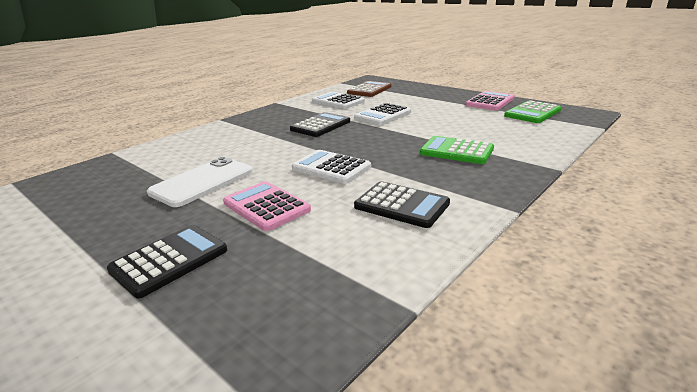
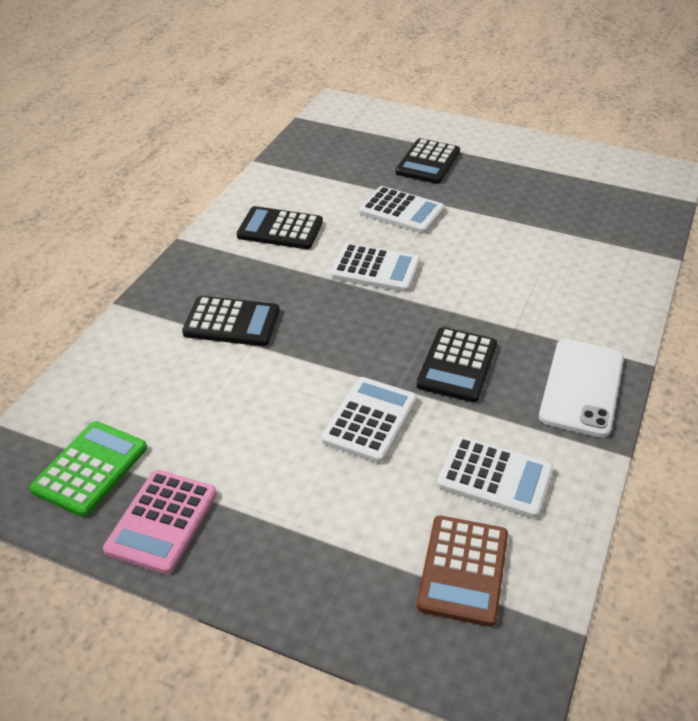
camera: 160 degrees right, 15 degrees up
white phone [147,157,253,207] -> white phone moved to [539,339,624,438]
pink calculator [223,181,311,231] -> white calculator [359,186,445,234]
green calculator [420,136,494,164] -> black calculator [182,296,279,346]

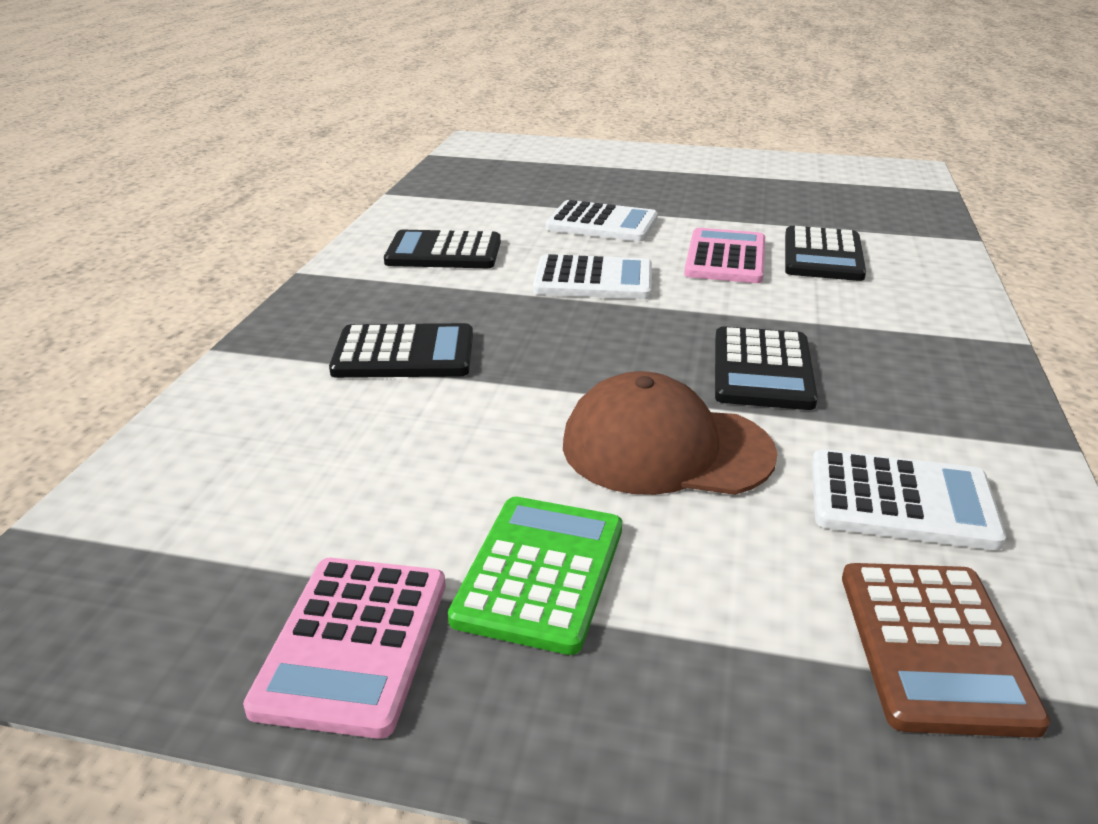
camera: 10 degrees left, 10 degrees down
green calculator [29,421,147,517] -> green calculator moved to [448,497,622,655]
white calculator [321,377,417,463] -> brown cap [563,371,778,495]
black calculator [395,138,460,184] -> black calculator moved to [785,226,866,281]
white phone [539,339,624,438] -> none
none -> pink calculator [684,228,765,283]

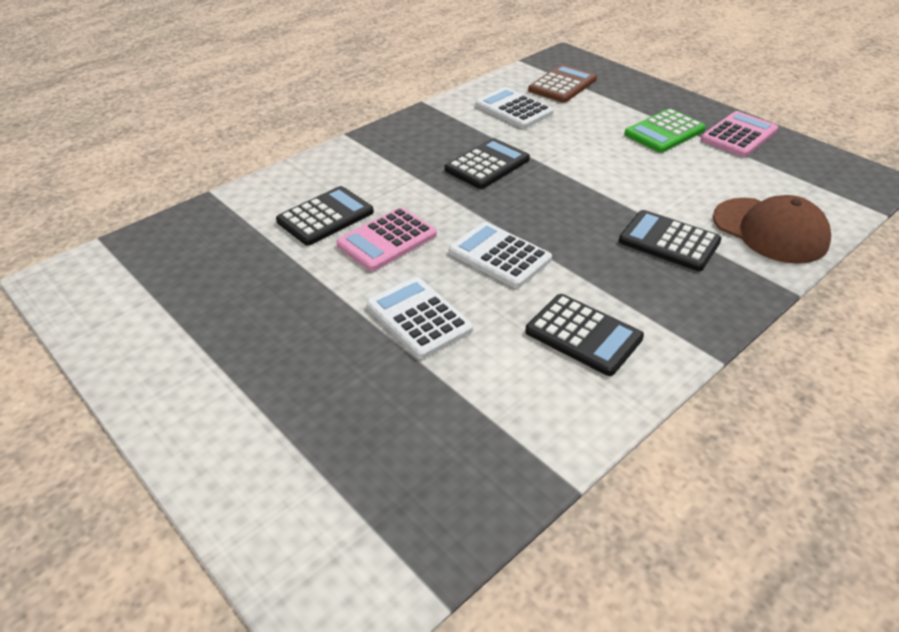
camera: 145 degrees left, 10 degrees up
brown cap [563,371,778,495] -> brown cap moved to [713,195,831,264]

